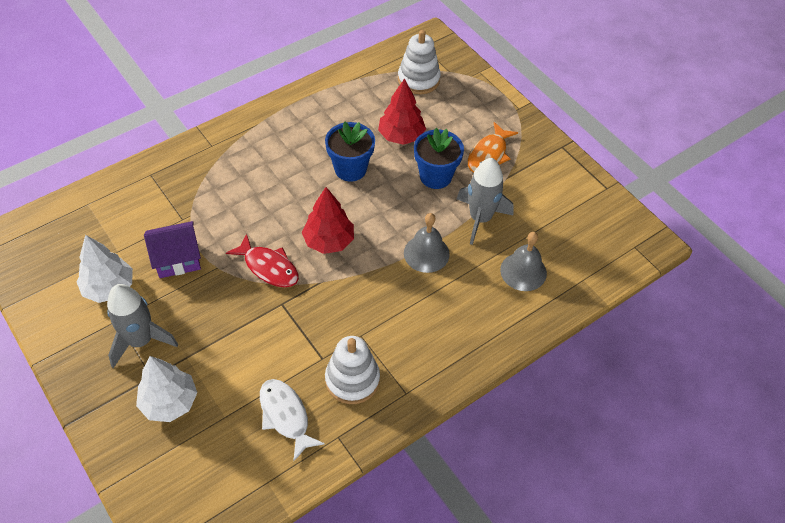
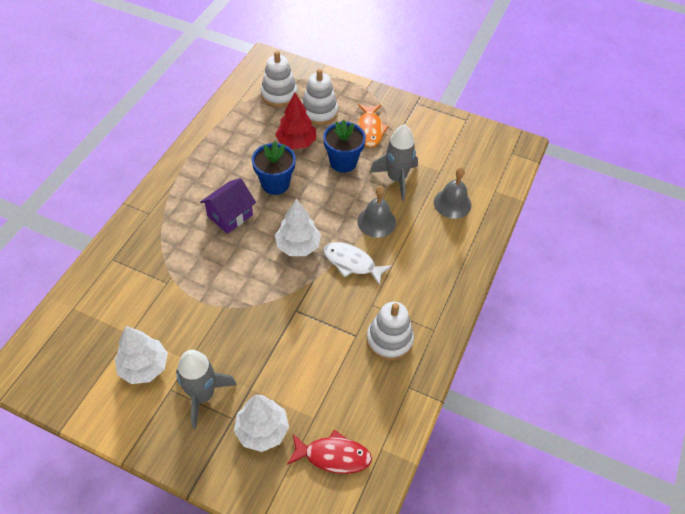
camera: 30 degrees left, 0 degrees up
purple house [144,221,201,278] -> purple house moved to [200,178,256,234]
red fish [226,234,299,287] -> red fish moved to [287,430,372,474]
white fish [260,379,325,461] -> white fish moved to [323,242,392,286]
red tree [302,187,354,254] -> white tree [275,198,321,256]
none -> white stacking toy [302,69,338,126]

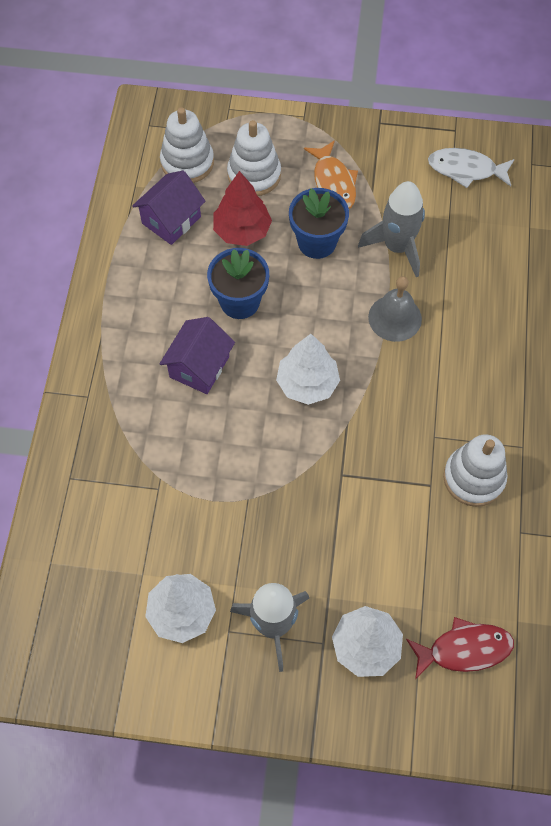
camera: 15 degrees left, 10 degrees up
white fish [323,242,392,286] -> white fish moved to [428,148,515,188]
grey bell [434,167,471,219] -> none
none -> purple house [132,170,206,245]

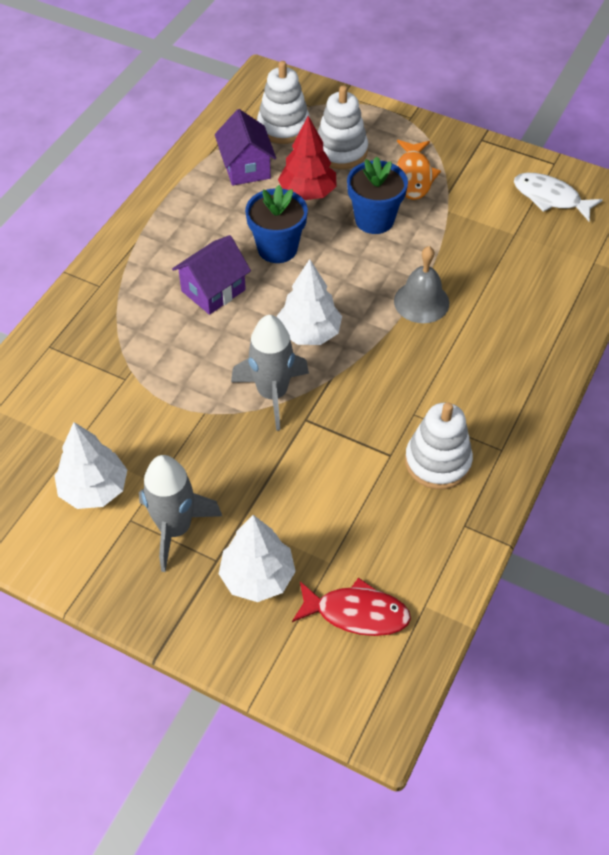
camera: 20 degrees right, 10 degrees down
purple house [132,170,206,245] -> purple house turned 75 degrees counterclockwise [215,109,276,186]
grey rocket [358,181,425,277] -> grey rocket moved to [231,315,309,431]

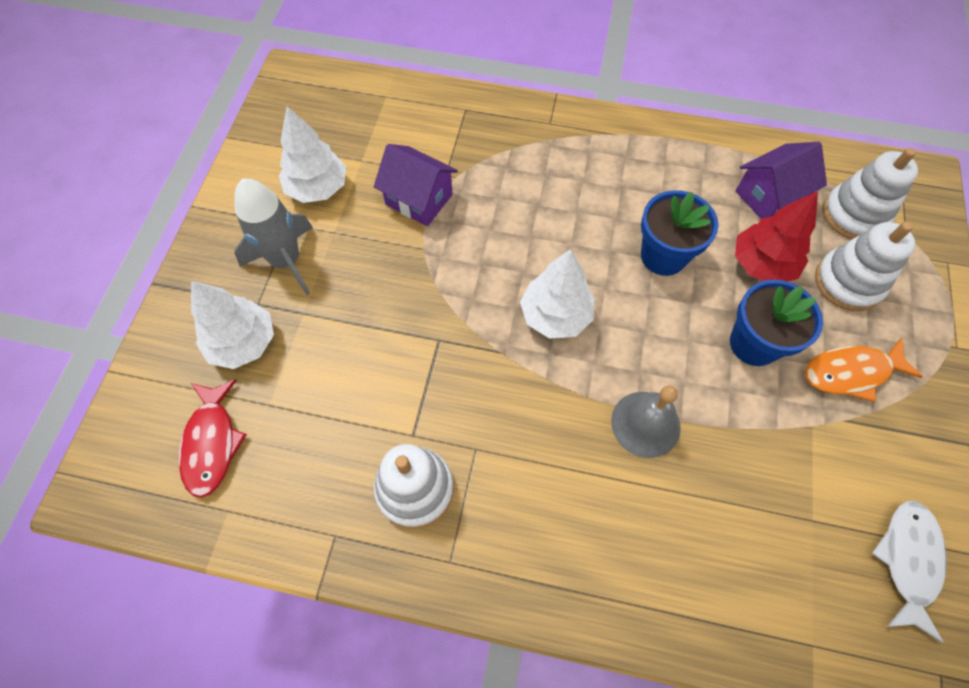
camera: 75 degrees right, 10 degrees up
purple house [172,235,251,315] -> purple house moved to [374,144,458,226]
grey rocket [231,315,309,431] -> none

